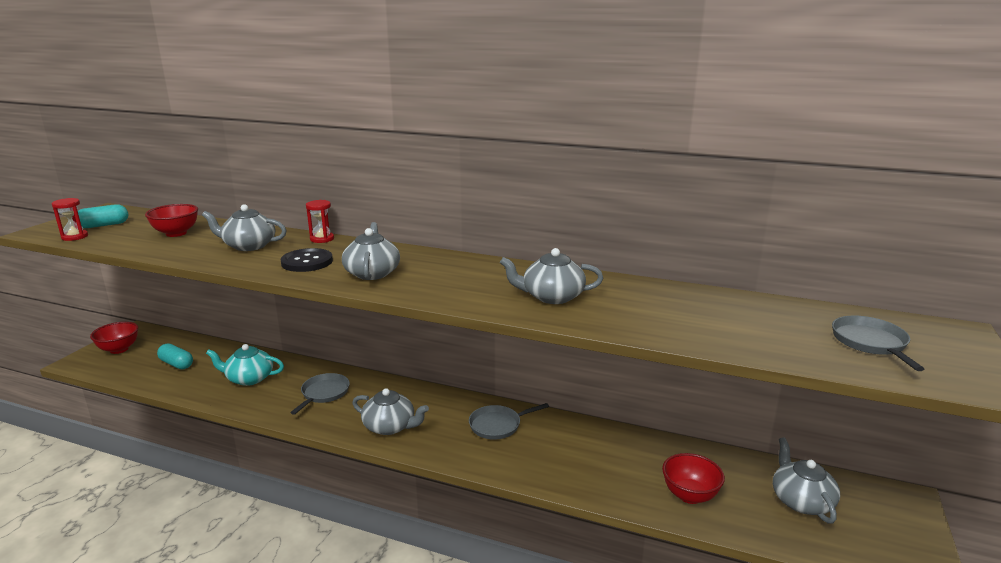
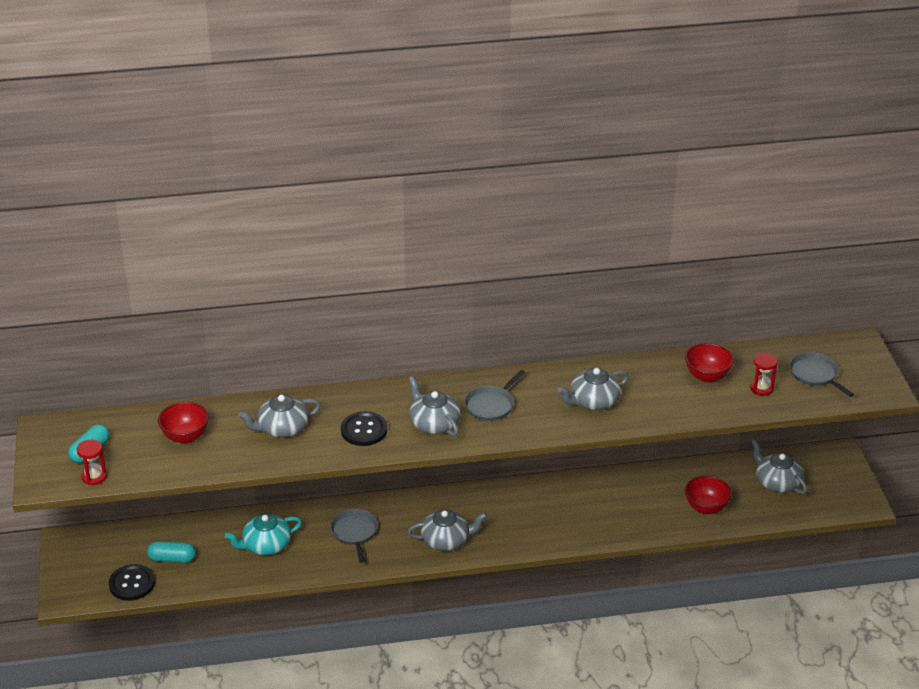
camera: 30 degrees left, 15 degrees up
red bowl [90,322,138,354] -> red bowl moved to [685,343,734,383]
red hourglass [306,200,334,243] -> red hourglass moved to [750,352,778,396]
grey pan [469,403,549,440] -> grey pan moved to [464,370,525,421]
none -> black button [109,564,155,601]

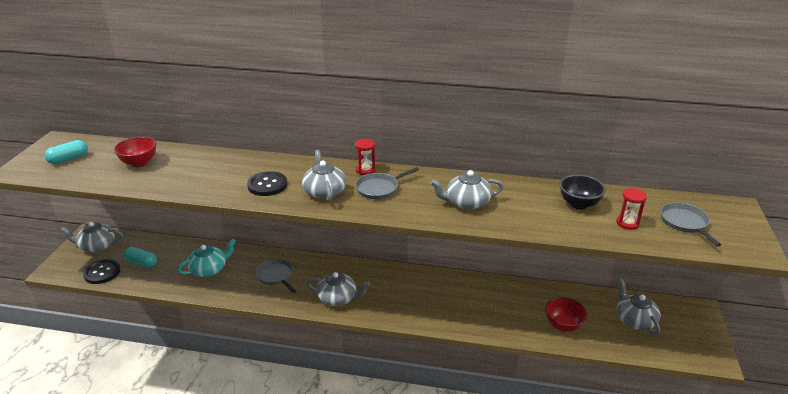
camera: 20 degrees right, 5 degrees down
red hourglass [77,440,107,485] -> red hourglass moved to [355,139,375,175]
turquoise teapot [225,514,302,555] -> turquoise teapot turned 150 degrees clockwise [177,239,236,277]
grey teapot [238,395,321,438] -> grey teapot moved to [60,222,123,252]
grey pan [330,509,378,563] -> grey pan turned 45 degrees counterclockwise [255,259,296,293]
red bowl [685,343,734,383] -> black bowl [560,175,606,210]

